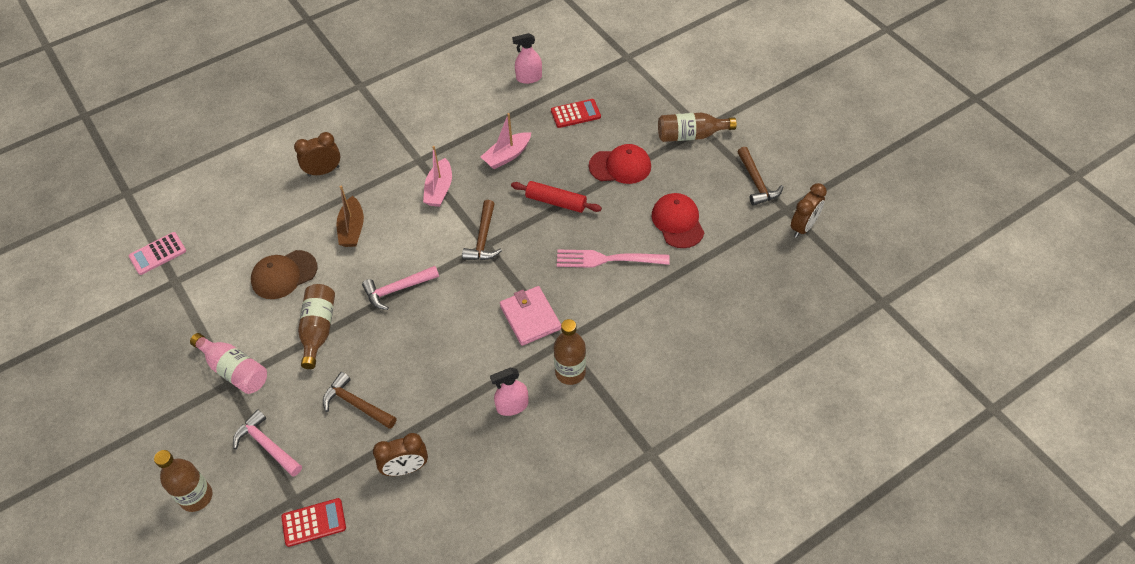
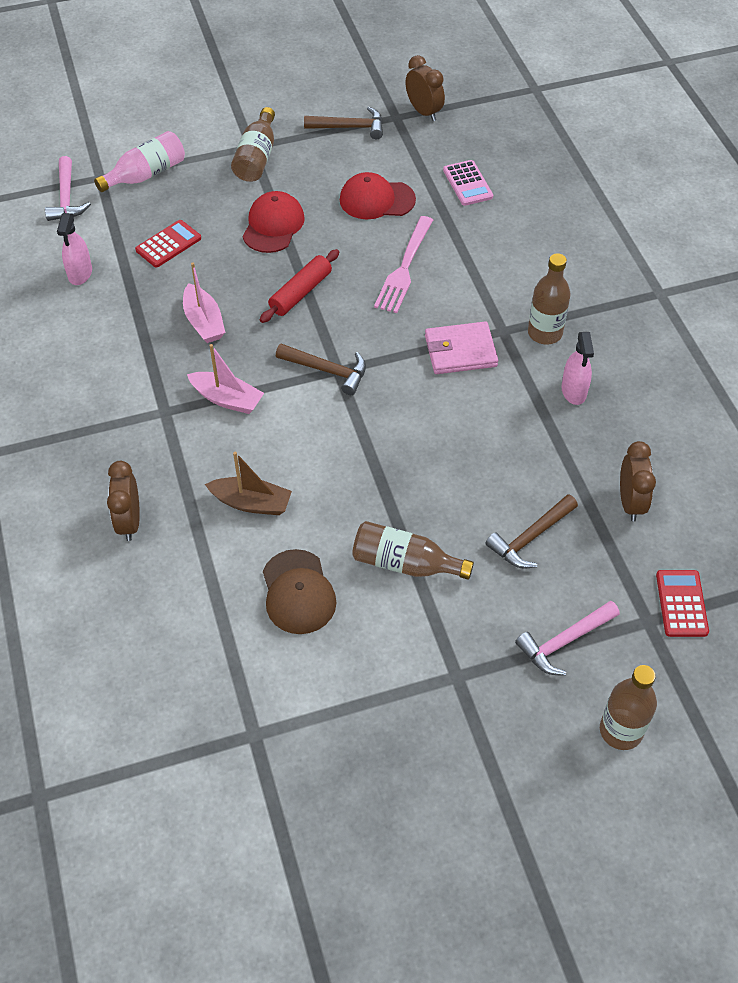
camera: 75 degrees left, 0 degrees up
pink calculator [129,232,186,275] -> pink calculator moved to [443,160,493,206]
pink bottle [190,333,267,394] -> pink bottle moved to [94,131,185,192]
pink hammer [362,266,439,310] -> pink hammer moved to [45,156,91,221]
red calculator [551,99,601,128] -> red calculator turned 45 degrees clockwise [135,220,201,268]

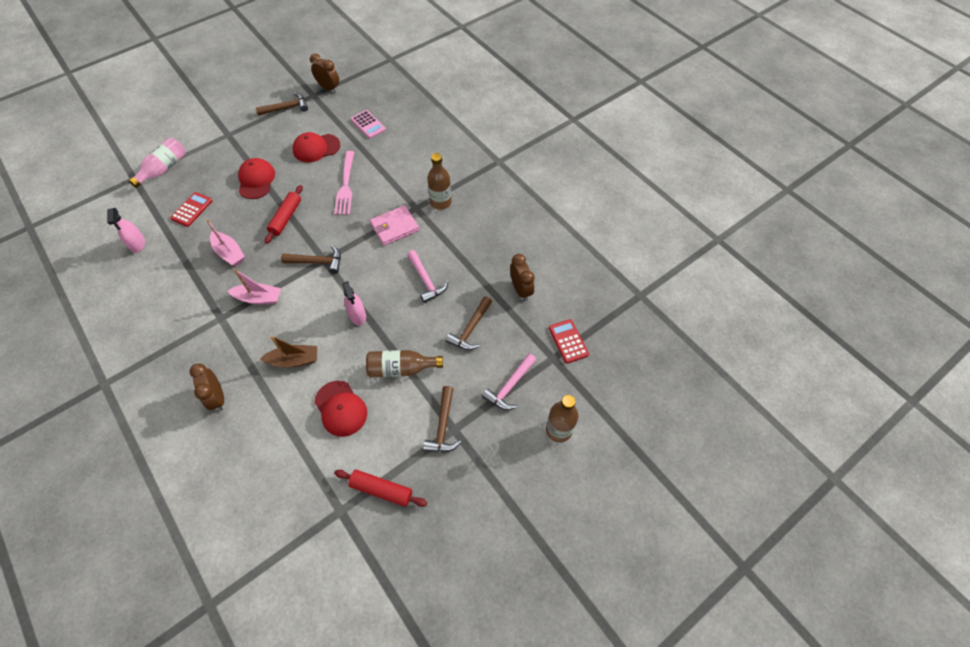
camera: 20 degrees left, 5 degrees up
pink hammer [45,156,91,221] -> pink hammer moved to [407,250,448,303]
brown bottle [231,107,275,182] -> none
brown cap [263,549,336,634] -> red cap [314,381,367,437]
pink spray bottle [562,332,594,405] -> pink spray bottle moved to [342,281,366,325]
none -> red rolling pin [334,470,427,507]
none -> brown hammer [423,386,461,452]

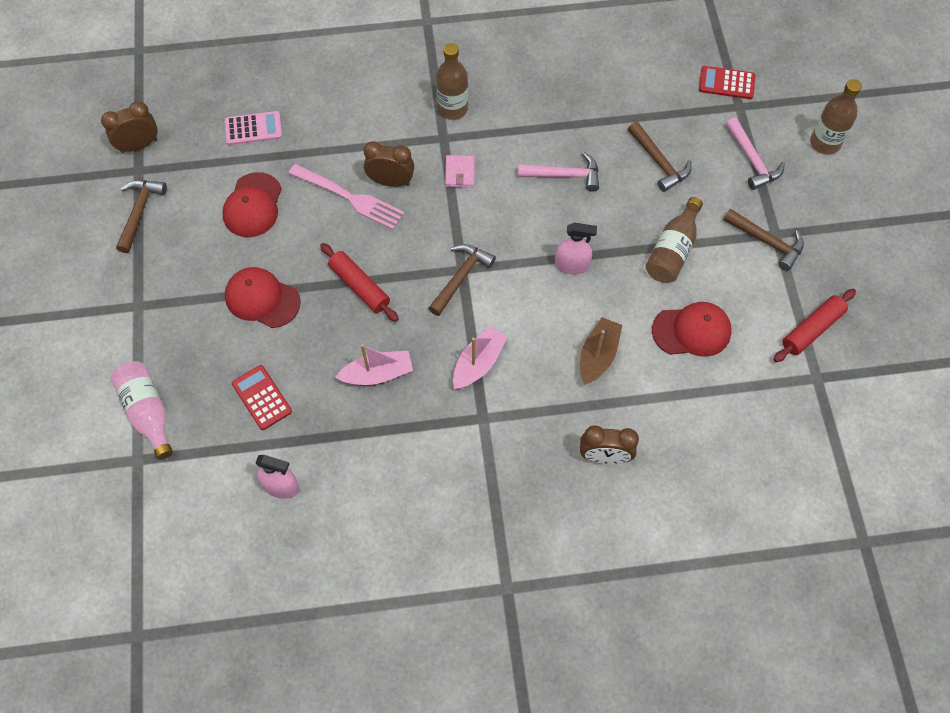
camera: 60 degrees left, 5 degrees up
pink wallet [370,205,419,246] -> pink wallet [445,155,475,187], size x0.62
brown clock [510,254,534,301] -> brown clock moved to [364,141,414,187]

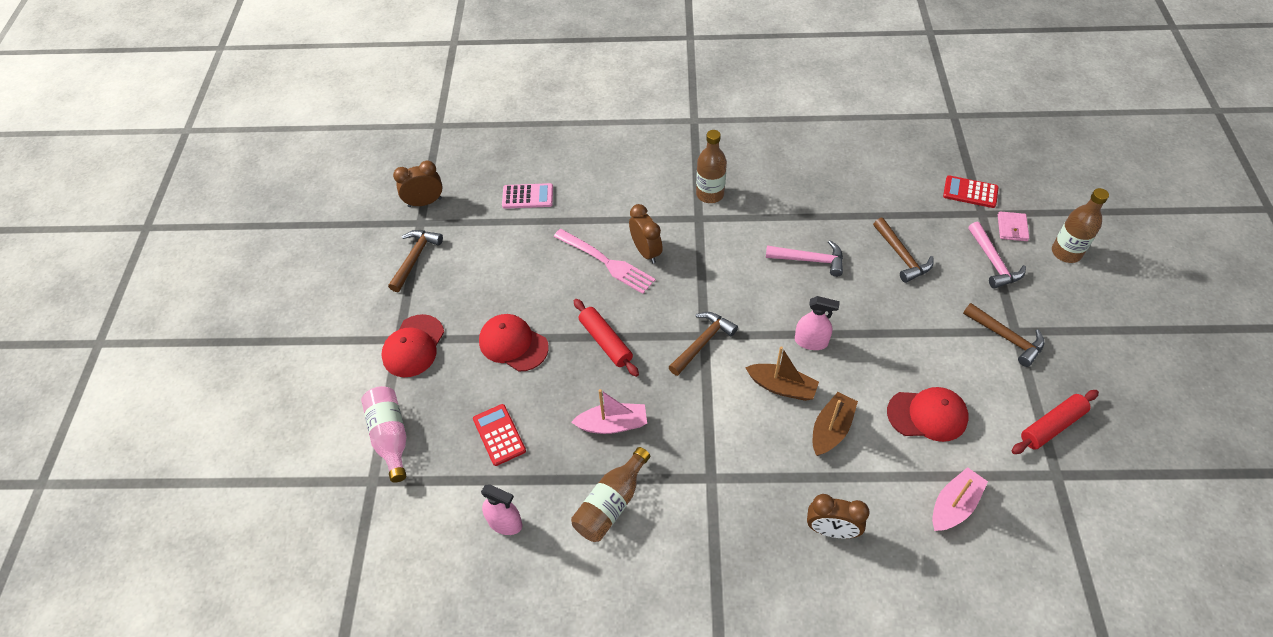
camera: 10 degrees right, 10 degrees down
red cap [222,172,282,237] -> red cap moved to [381,314,444,377]
brown clock [364,141,414,187] -> brown clock turned 45 degrees clockwise [629,204,663,264]
pink wallet [445,155,475,187] -> pink wallet moved to [998,211,1029,241]
pink boat [453,326,508,389] -> pink boat moved to [932,467,988,531]
brown bottle [646,197,703,283] -> brown bottle moved to [571,447,650,542]
none -> brown boat [745,346,819,401]

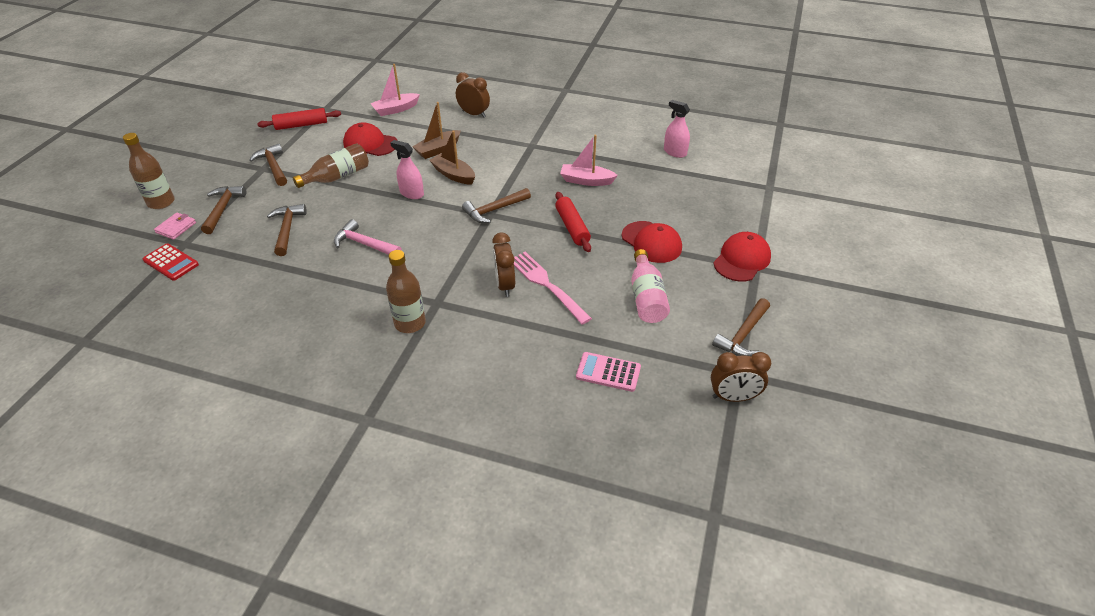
camera: 165 degrees left, 10 degrees down
pink bottle [361,386,406,483] -> pink bottle moved to [631,249,670,323]
red calculator [473,404,526,466] -> none
brown bottle [571,447,650,542] -> brown bottle moved to [293,143,369,188]
pink hammer [968,221,1026,289] -> brown hammer [201,186,246,234]

